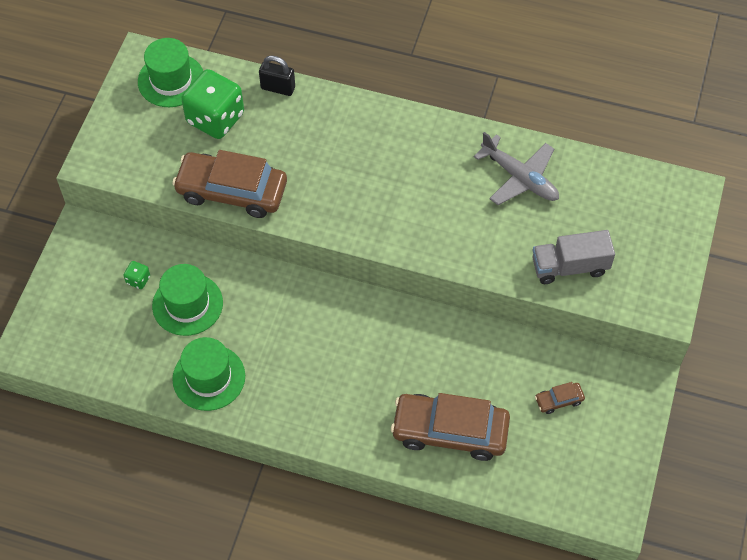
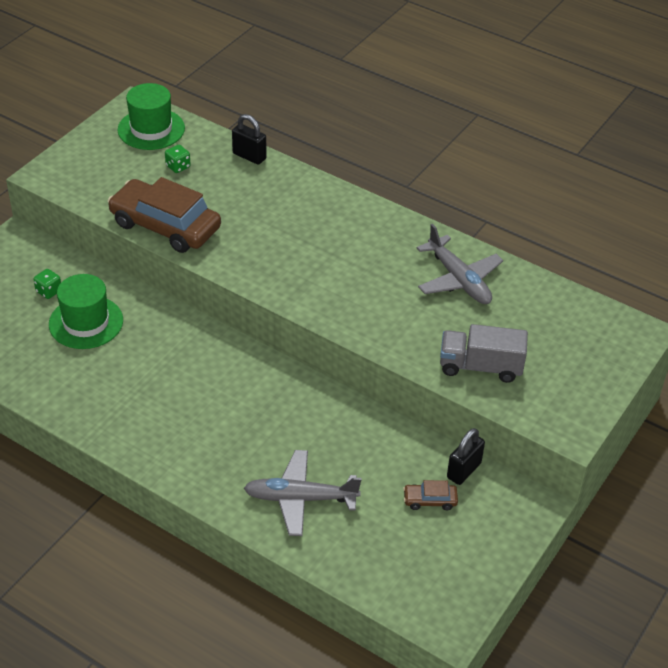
camera: 15 degrees right, 15 degrees down
green hat [172,337,245,411] -> none
green dice [181,69,244,139] -> green dice [165,145,191,173], size x0.42
brown car [391,393,510,461] -> grey plane [244,450,361,536]
none -> black padlock [447,428,485,485]

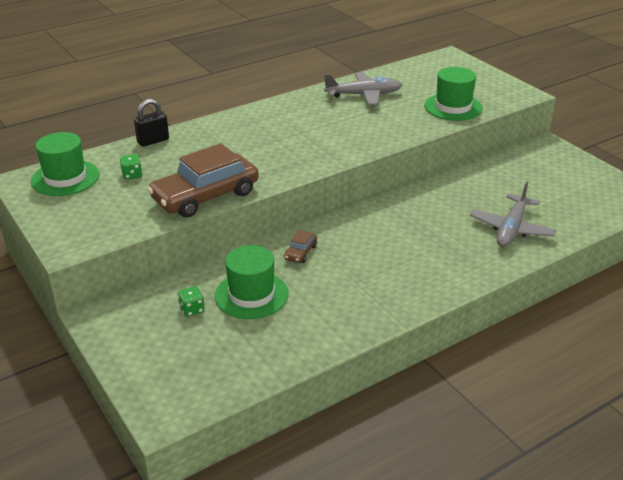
camera: 65 degrees left, 10 degrees down
brown car [403,480,458,510] -> brown car moved to [284,230,317,263]
grey truck [440,324,528,383] -> green hat [424,67,483,121]
black padlock [447,428,485,485] -> none

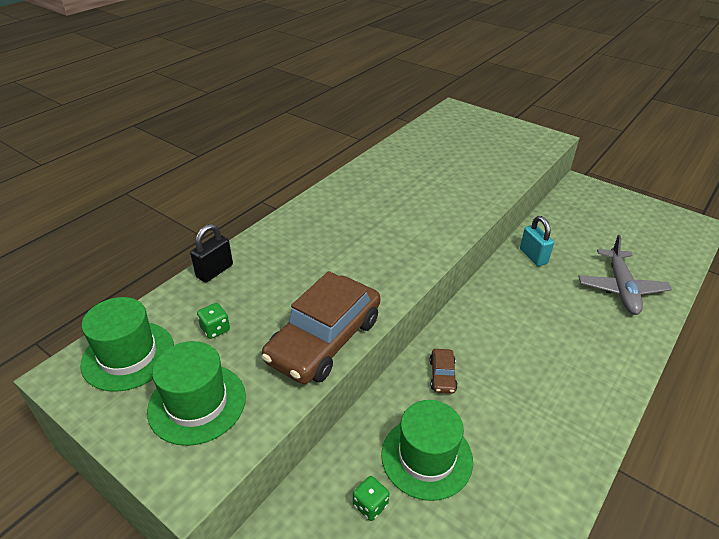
camera: 20 degrees left, 5 degrees up
grey plane [324,72,402,105] -> none
green hat [424,67,483,121] -> green hat moved to [147,341,246,446]
none -> turquoise padlock [520,216,554,266]

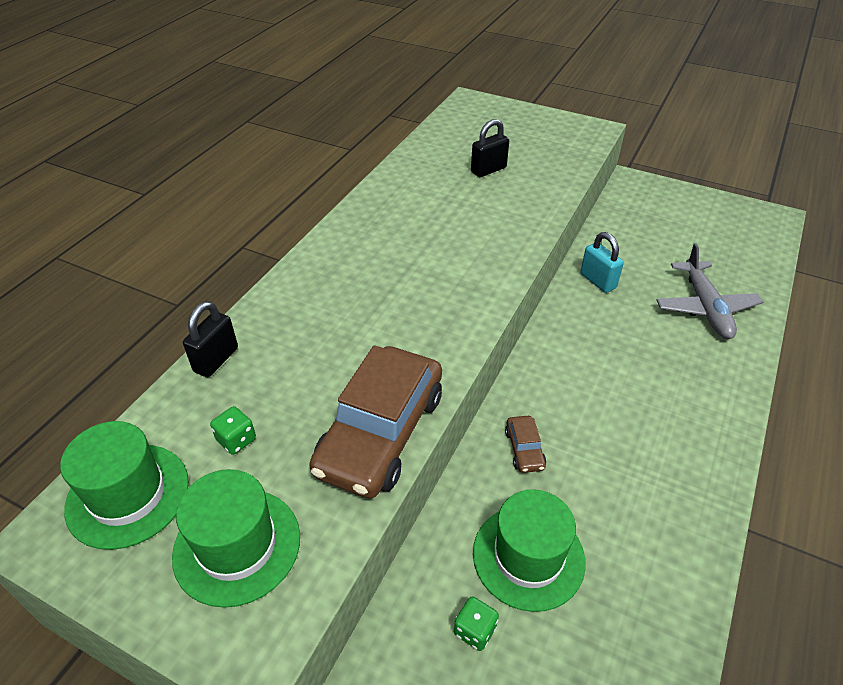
camera: 10 degrees left, 5 degrees up
none -> black padlock [471,119,509,177]

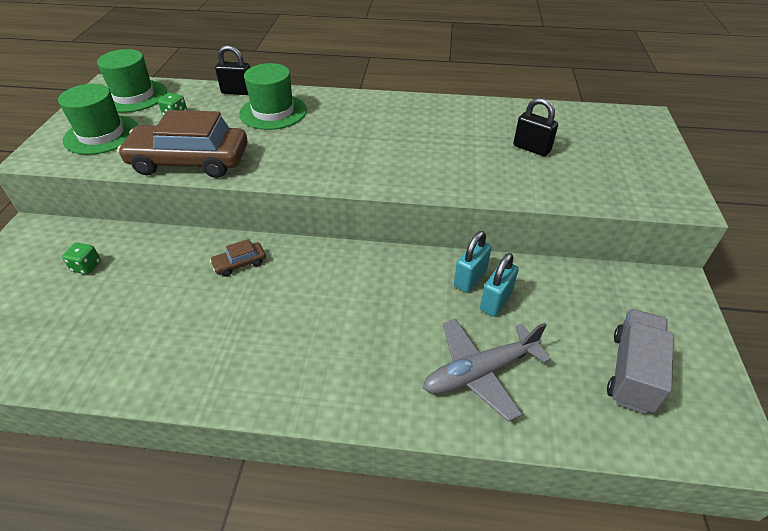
camera: 70 degrees right, 0 degrees up
green hat [473,489,586,612] -> green hat moved to [239,63,307,130]
none -> turquoise padlock [480,253,519,317]
none -> grey truck [607,309,674,414]

